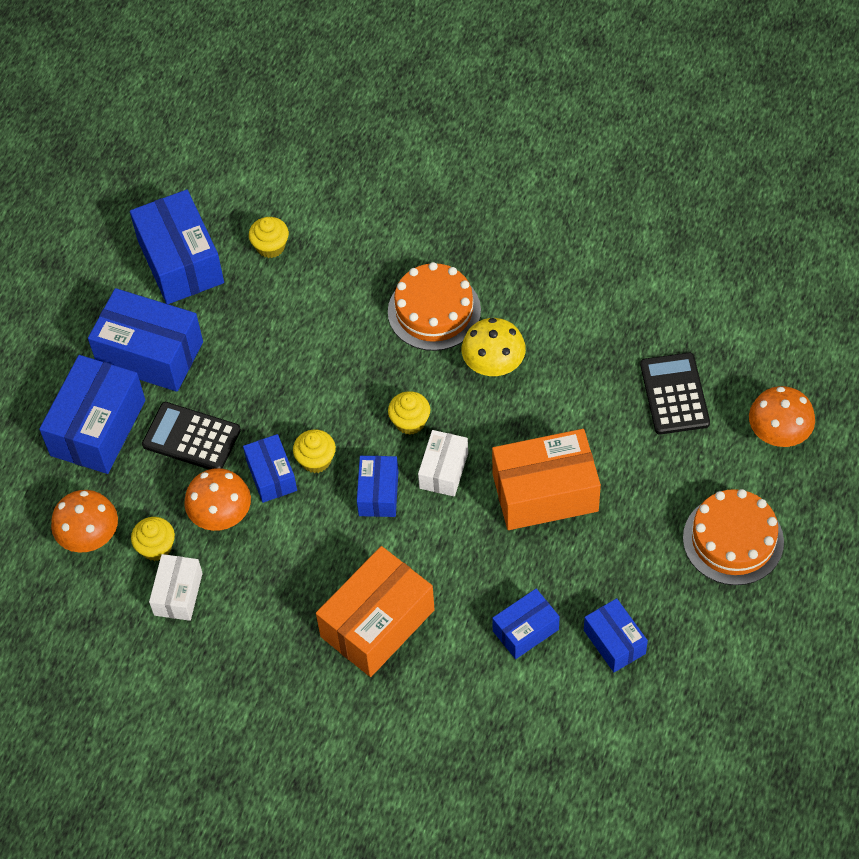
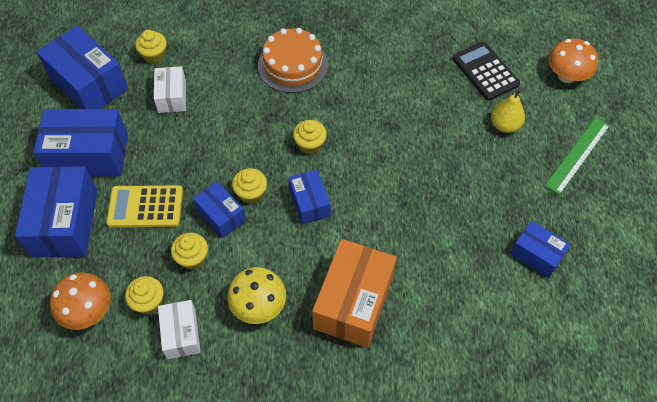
camera: 25 degrees left, 0 degrees up
black calculator [142,402,241,469] -> yellow calculator [106,185,183,227]
orange mushroom [184,468,251,531] -> yellow cupcake [171,233,208,270]
white box [418,430,468,497] -> white box moved to [154,66,186,113]
yellow mushroom [462,318,526,376] -> yellow mushroom moved to [227,267,286,324]
orange box [492,429,601,530] -> none
blue box [492,589,560,659] -> none
orange cake [683,489,784,585] -> green ruler [545,118,610,195]
none -> yellow pear [491,89,525,133]

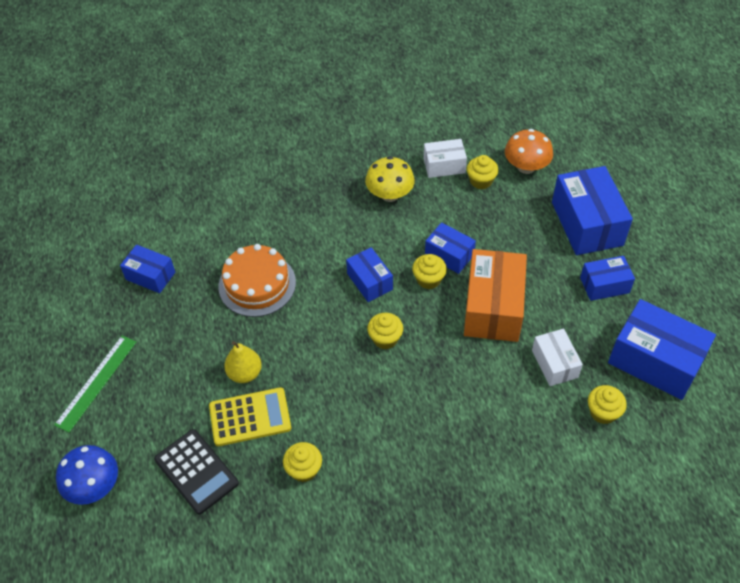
camera: 170 degrees right, 5 degrees down
blue box [34,109,128,176] -> blue box [580,256,635,301], size x0.56
yellow calculator [106,185,183,227] -> yellow calculator moved to [209,387,291,446]
white box [158,300,201,359] -> white box turned 75 degrees counterclockwise [424,139,467,178]
yellow cupcake [171,233,208,270] -> yellow cupcake moved to [283,442,322,482]
orange cake [258,28,328,93] -> orange cake moved to [219,244,296,317]
orange box [312,239,397,348] -> orange box moved to [464,249,527,342]
yellow pear [491,89,525,133] -> yellow pear moved to [224,341,262,383]
orange mushroom [548,38,598,83] -> blue mushroom [56,445,118,505]

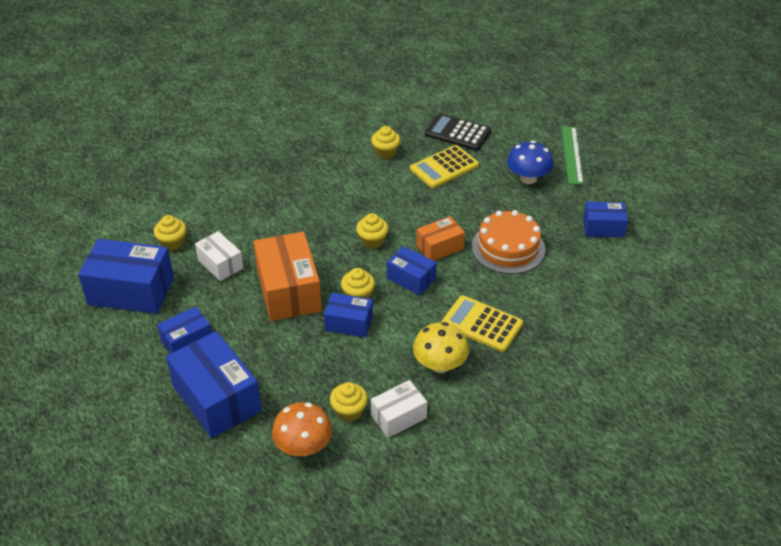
camera: 155 degrees right, 10 degrees down
blue mushroom [56,445,118,505] -> blue mushroom moved to [507,141,553,184]
yellow pear [224,341,262,383] -> none
none -> orange box [416,216,465,261]
none -> yellow calculator [442,295,523,352]

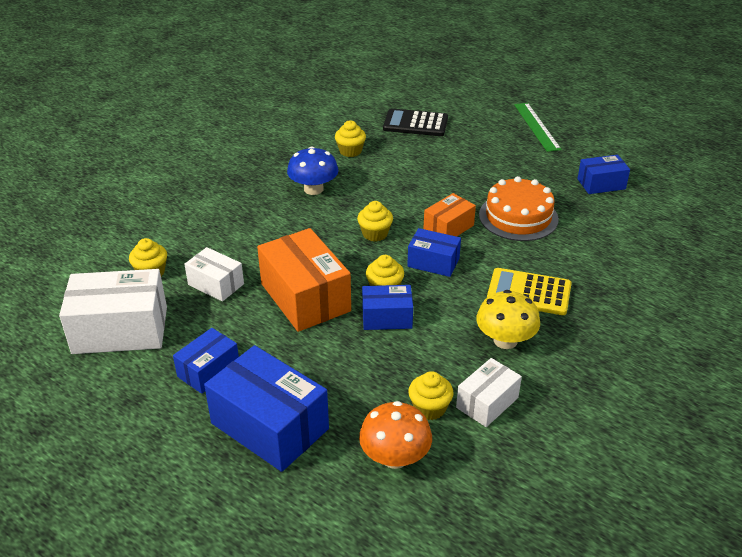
camera: 15 degrees left, 5 degrees down
blue box [78,239,174,314] -> white box [59,269,167,354]
yellow calculator [410,145,479,188] -> none
blue mushroom [507,141,553,184] -> blue mushroom moved to [287,146,338,195]

